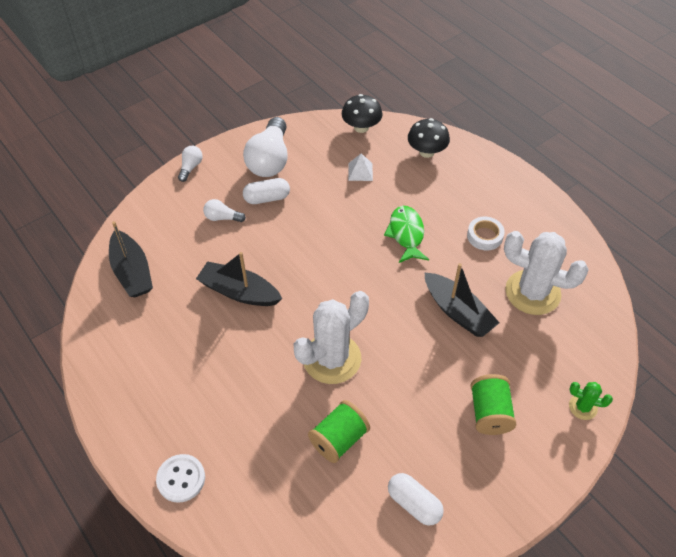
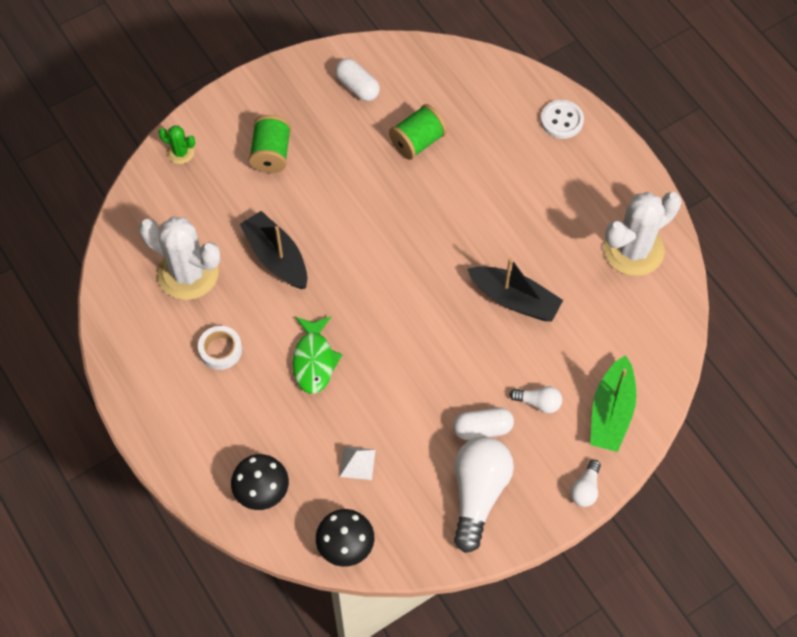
camera: 175 degrees left, 10 degrees up
black boat [109,221,153,297] -> none
white cactus [294,291,369,384] -> white cactus moved to [604,192,682,276]
none -> green boat [590,355,636,452]

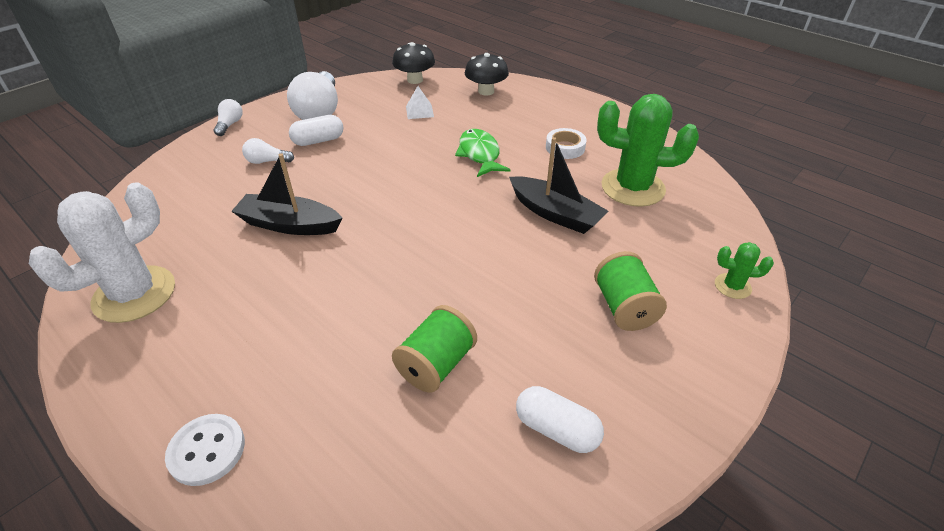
camera: 165 degrees right, 20 degrees down
white cactus [139,217,220,300] -> green cactus [597,94,699,207]
green boat [590,355,636,452] -> none

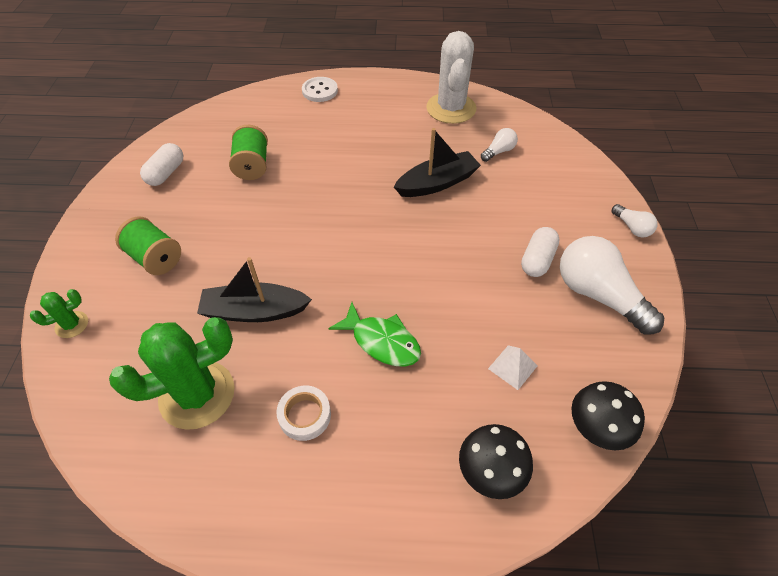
camera: 140 degrees right, 10 degrees up
white light bulb [242,138,294,164] -> white light bulb moved to [481,128,518,162]
white capsule [516,386,604,453] -> white capsule turned 60 degrees counterclockwise [140,143,183,186]

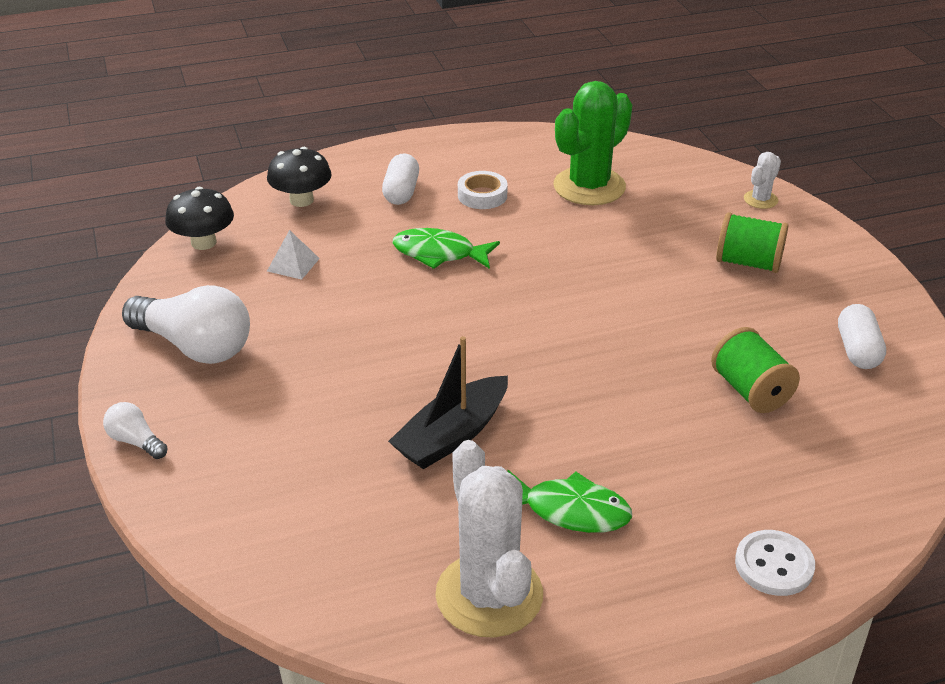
camera: 160 degrees right, 15 degrees down
green cactus [30,289,88,338] -> white cactus [744,152,781,209]
black boat [197,257,312,322] -> none
white light bulb [481,128,518,162] -> none
white capsule [521,227,560,277] -> white capsule moved to [382,154,419,205]
none -> green fish [507,470,632,533]

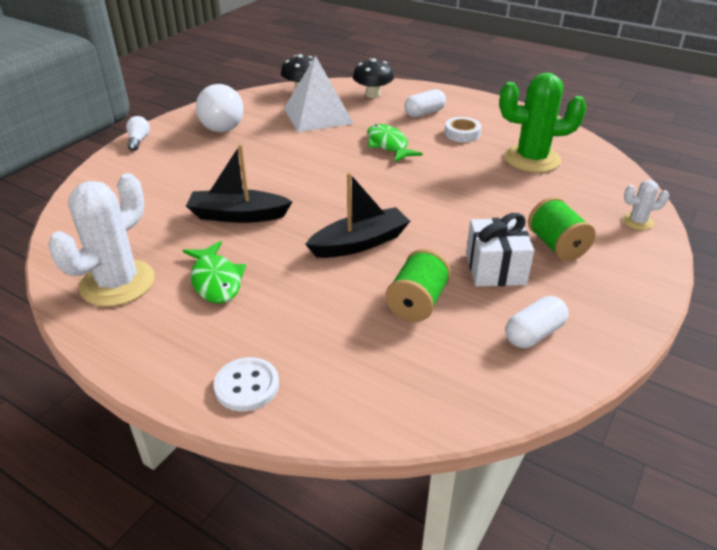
camera: 50 degrees right, 0 degrees up
white pyramid [267,230,320,280] -> white pyramid [284,56,354,132], size x2.30
none -> black boat [305,172,410,258]
none -> white gift [466,213,534,286]

